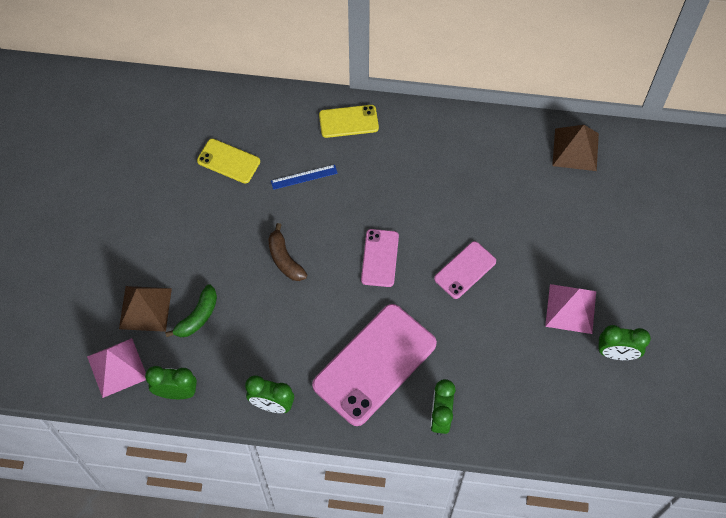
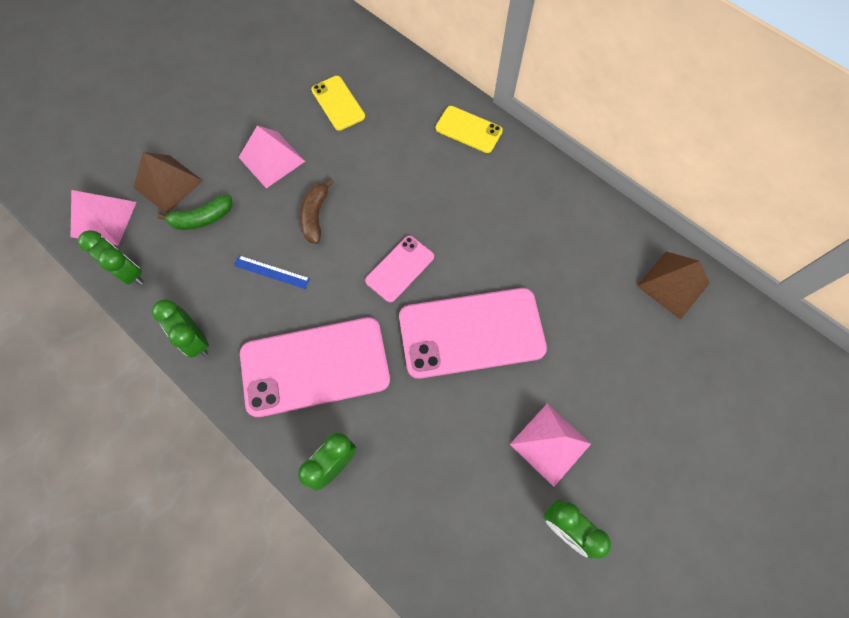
camera: 35 degrees right, 5 degrees up
blue ruler [271,165,338,190] -> blue ruler moved to [234,255,310,289]
pink phone [434,241,496,299] -> pink phone [399,288,547,379], size x1.94
none -> pink pyramid [239,126,305,188]

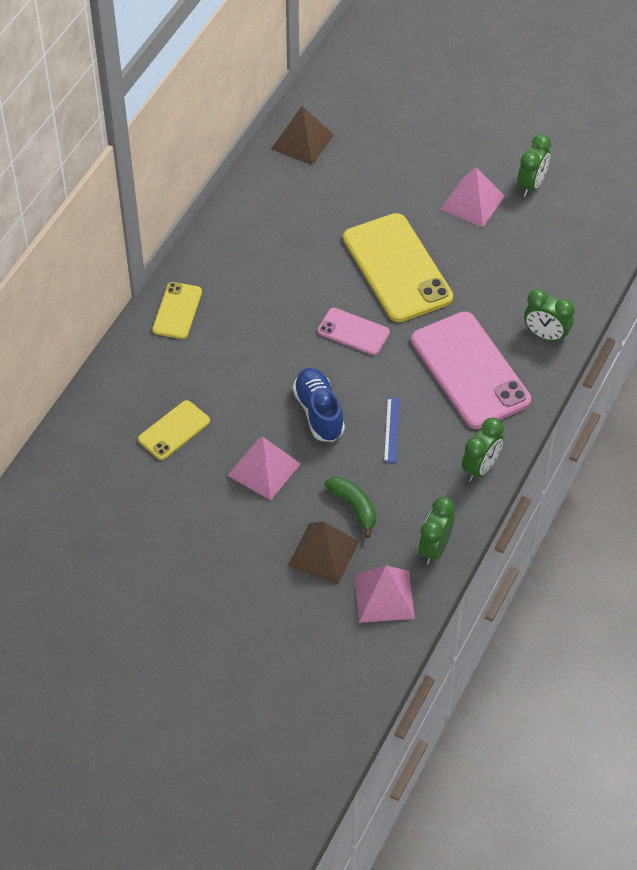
camera: 105 degrees left, 15 degrees down
brown banana [300,179,334,244] -> blue shoe [293,368,345,442]
pink phone [399,288,547,379] -> yellow phone [343,213,453,322]

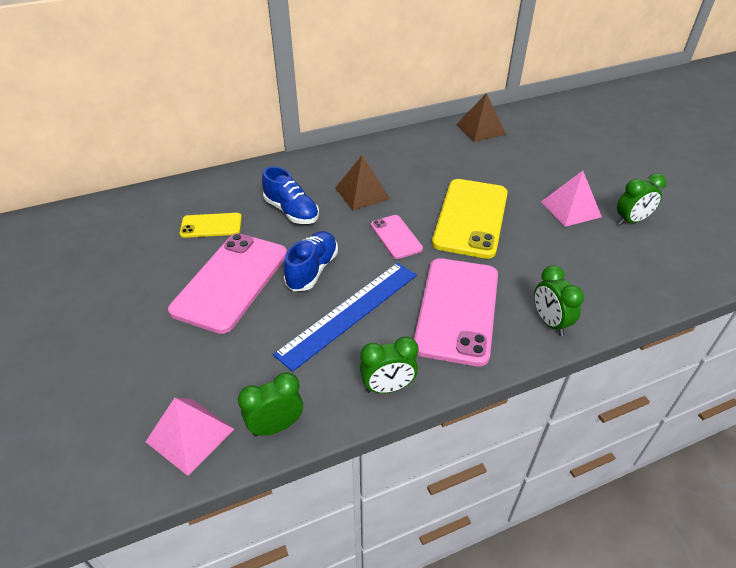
camera: 40 degrees right, 10 degrees down
yellow phone [152,282,202,339] -> none
pink pyramid [227,437,301,500] -> pink phone [168,233,287,334]
brown pyramid [288,522,359,584] -> brown pyramid moved to [335,155,390,210]
green banana [324,477,376,538] -> none
blue ruler [384,398,400,463] -> blue ruler [273,263,417,372], size x2.26
none -> blue shoe [262,166,319,224]

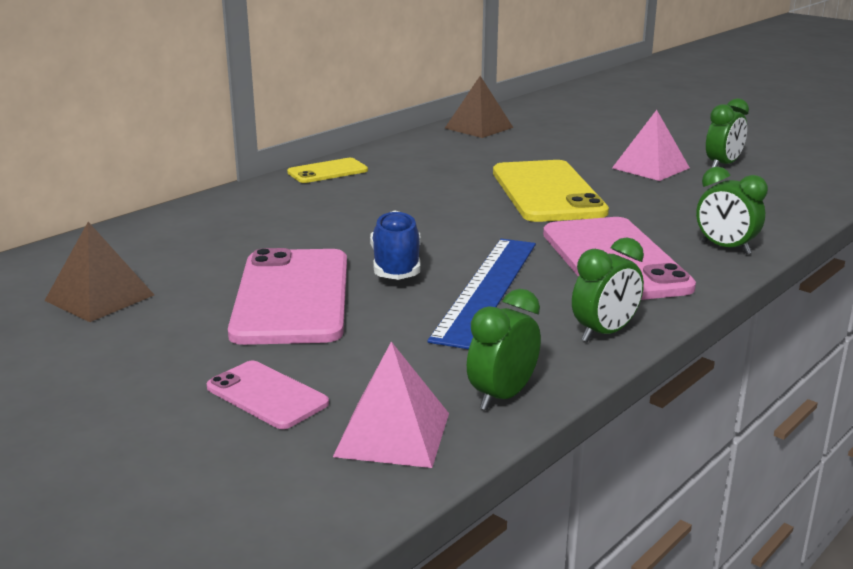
camera: 25 degrees left, 20 degrees down
yellow phone [180,213,242,238] -> yellow phone moved to [287,158,368,183]
blue shoe [262,166,319,224] -> none
brown pyramid [335,155,390,210] -> brown pyramid moved to [44,222,154,322]
pink phone [371,215,423,259] -> pink phone moved to [206,361,329,429]

